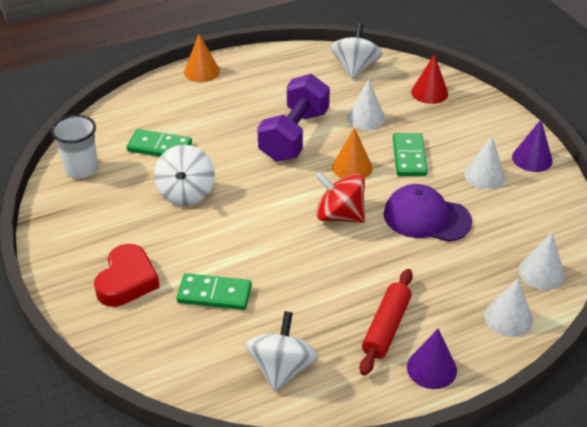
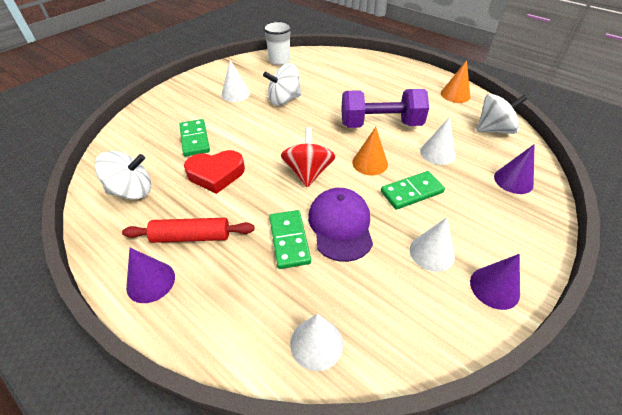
camera: 65 degrees right, 5 degrees up
red heart [94,244,160,307] -> red heart moved to [184,150,245,194]
green domino [127,129,192,157] -> green domino moved to [269,210,311,269]
orange cone [184,34,220,82] -> orange cone moved to [441,60,471,103]
red cone [411,54,448,104] -> purple cone [494,144,534,194]
white cone [485,278,533,337] -> white cone moved to [221,60,250,102]

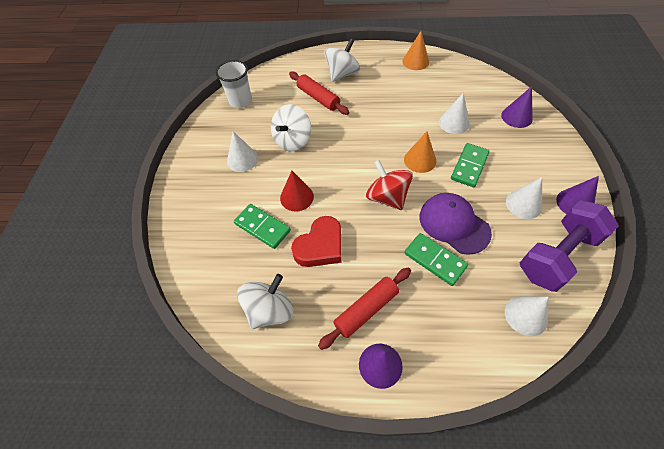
camera: 35 degrees left, 10 degrees up
purple dumbbell [341,89,429,128] -> purple dumbbell moved to [520,200,619,292]
white spinning top [477,94,527,134] -> white spinning top moved to [324,39,360,82]
none -> red cone [280,171,314,211]
none -> red rolling pin [289,72,349,115]

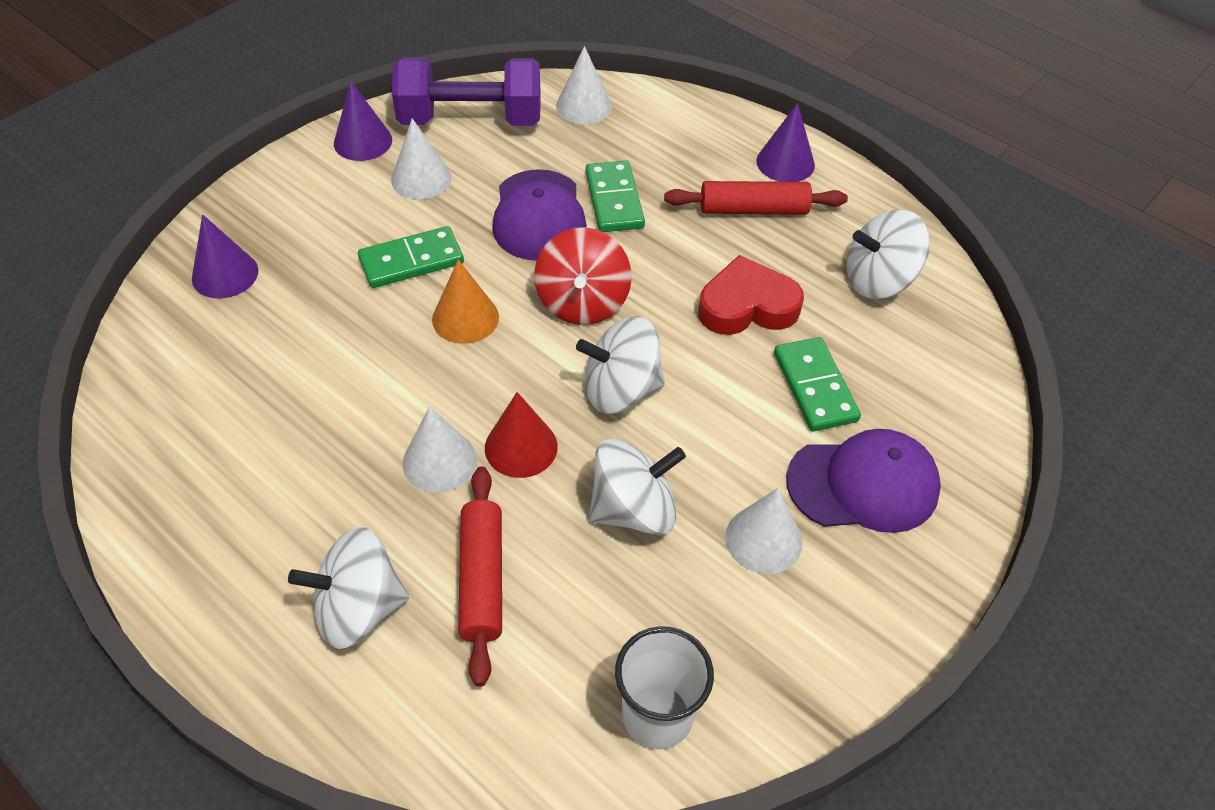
camera: 145 degrees left, 5 degrees down
red cone [280,171,314,211] -> red cone moved to [485,392,558,478]
orange cone [402,31,429,70] -> none
white cone [439,93,469,134] -> white cone moved to [403,406,477,493]
none -> white spinning top [576,316,665,413]
none -> purple cap [786,429,941,533]

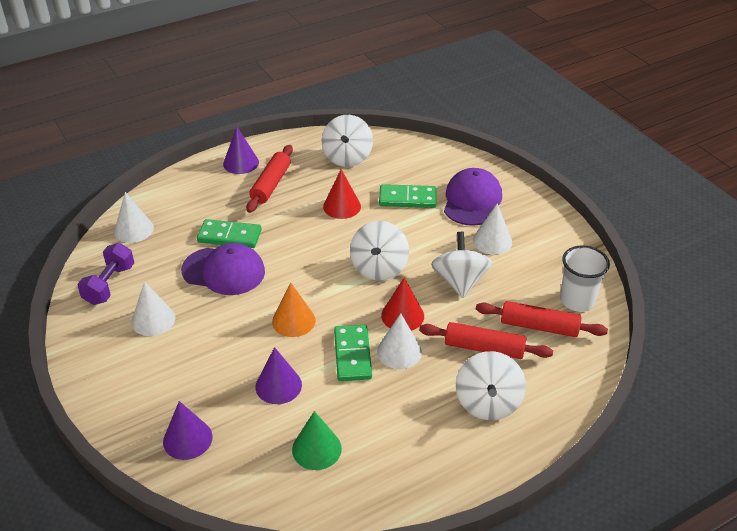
camera: 70 degrees left, 10 degrees down
purple cone [334,81,392,161] -> purple cone moved to [256,347,302,404]
green domino [358,226,464,288] -> green domino moved to [334,325,372,381]
purple dumbbell [392,57,540,126] -> purple dumbbell [77,243,134,305], size x0.63
red spinning top [534,227,632,325] -> none
red heart [698,255,804,335] -> red cone [323,169,361,219]
none -> green cone [292,411,342,470]
none -> red rolling pin [476,301,608,337]

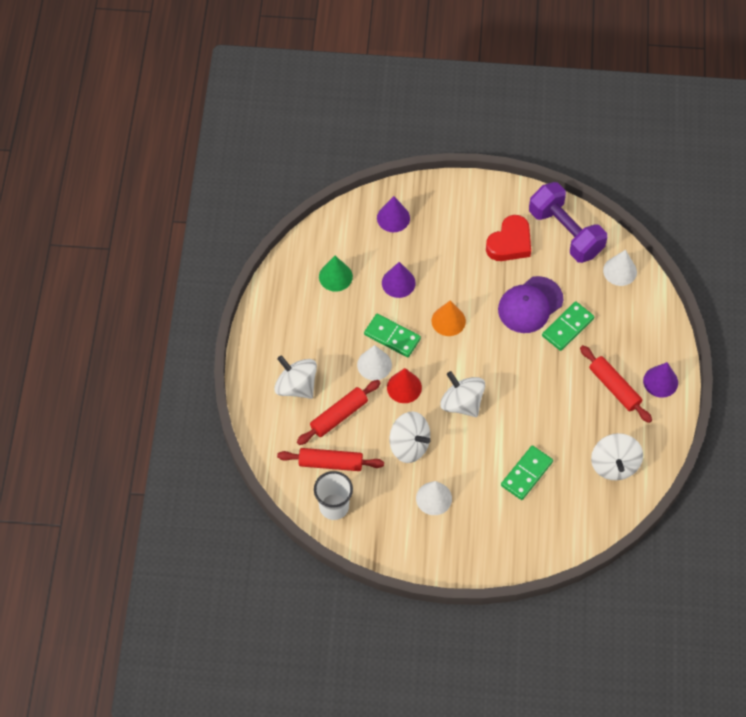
camera: 125 degrees right, 20 degrees up
purple dumbbell [77,243,134,305] -> purple dumbbell [529,182,607,263], size x1.60
white cone [132,281,175,336] -> red heart [486,215,531,261]
white spinning top [322,115,373,167] -> white spinning top turned 135 degrees counterclockwise [591,433,643,480]
red cone [323,169,361,219] -> none
purple cap [444,168,502,226] -> none
red rolling pin [476,301,608,337] -> red rolling pin turned 45 degrees clockwise [277,448,384,471]

